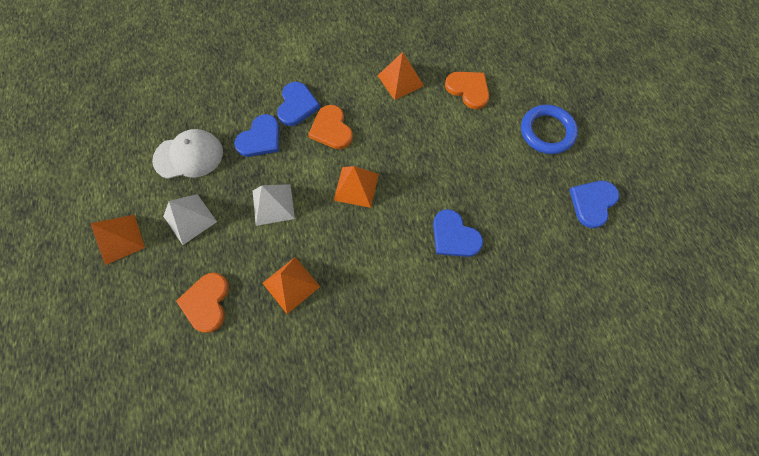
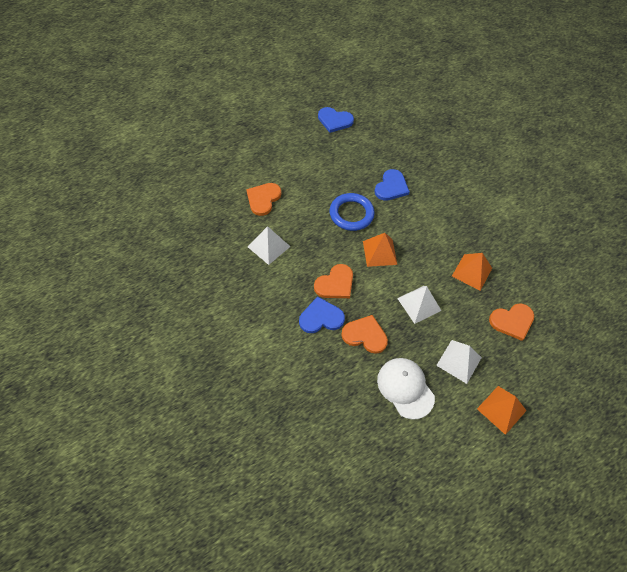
camera: 110 degrees left, 10 degrees down
blue heart [234,114,279,157] -> orange heart [341,315,388,354]
orange pyramid [377,52,424,100] -> white pyramid [248,226,291,265]
blue ring [521,105,578,154] -> blue ring moved to [330,193,375,231]

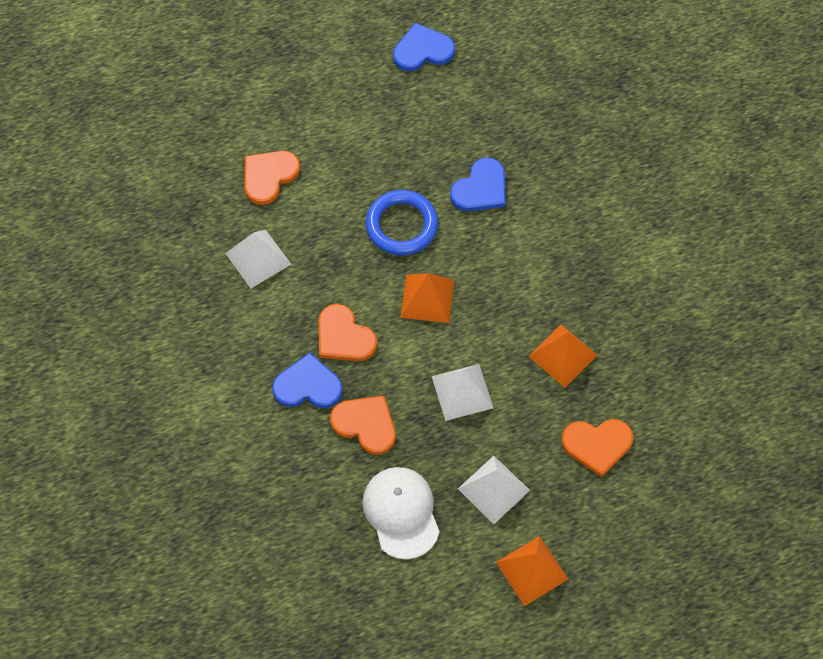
camera: 15 degrees right, 5 degrees up
orange heart [314,264,353,298] -> orange heart turned 75 degrees clockwise [319,304,377,361]
blue heart [318,107,354,133] -> blue heart turned 135 degrees clockwise [393,23,455,71]

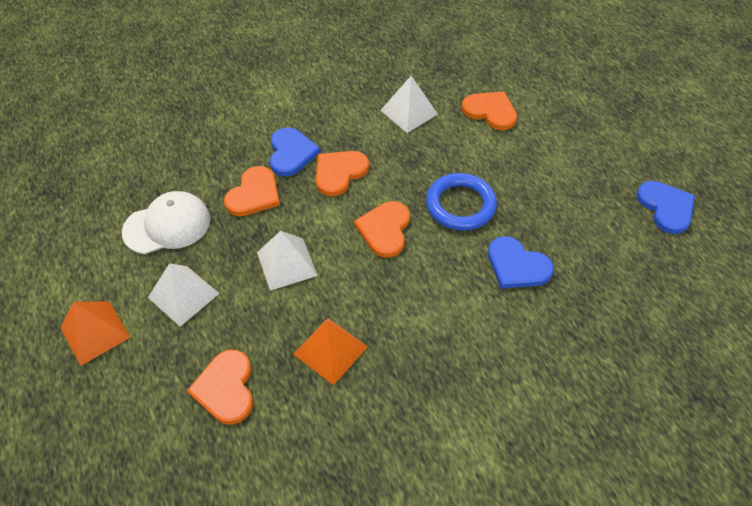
camera: 85 degrees right, 10 degrees down
orange pyramid [401,273,454,323] -> orange heart [354,201,410,258]

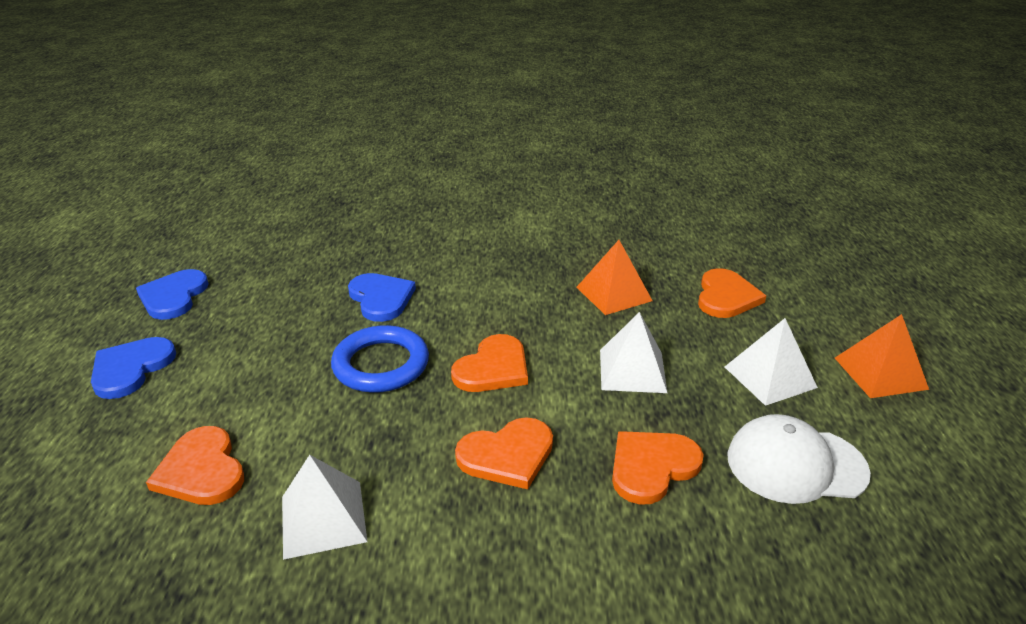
camera: 155 degrees left, 20 degrees down
blue heart [270,127,321,176] -> blue heart moved to [91,337,176,399]

